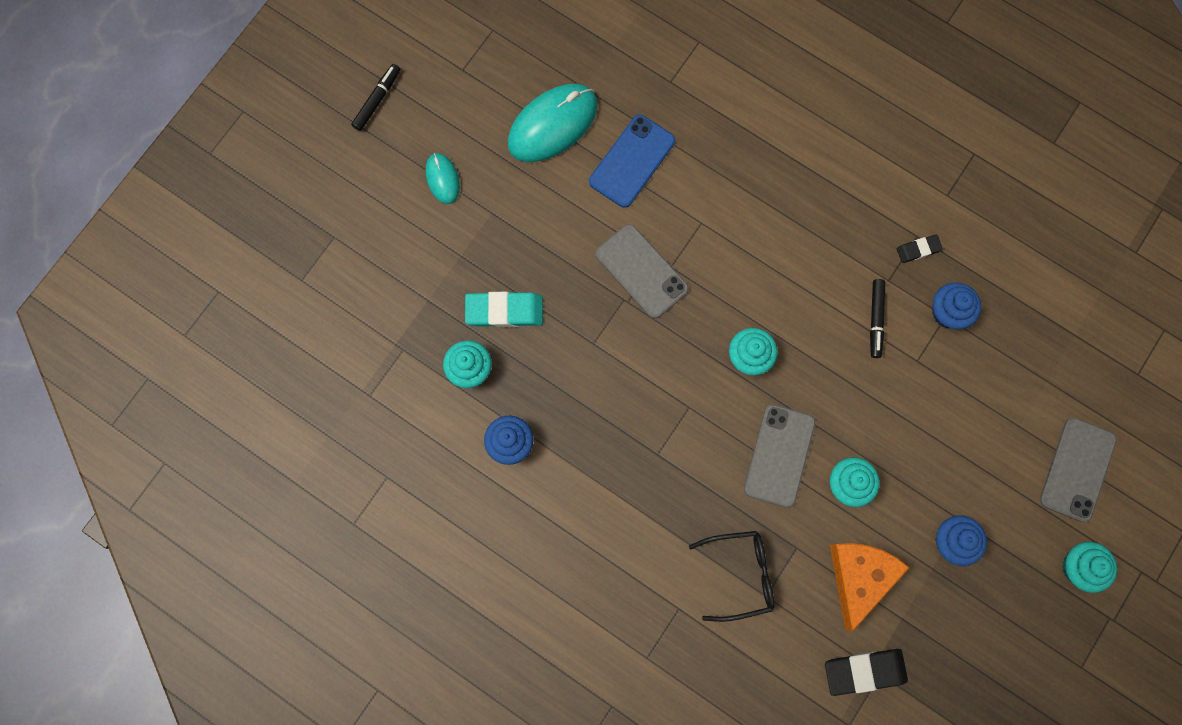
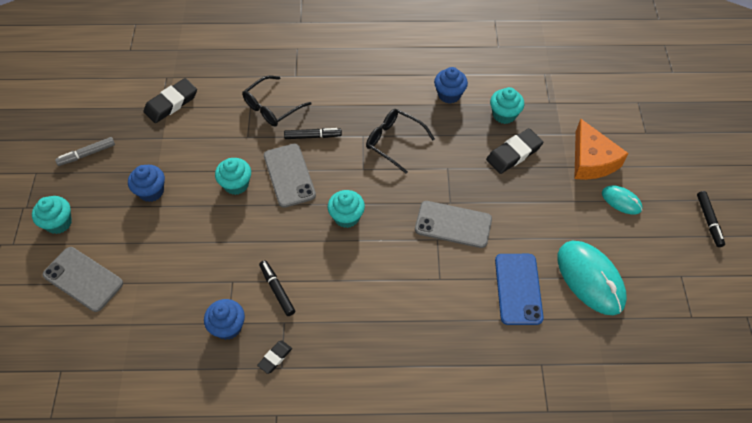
camera: 145 degrees right, 20 degrees down
turquoise eraser [465,292,543,327] -> black eraser [486,128,543,174]
turquoise mouse [508,84,598,162] -> turquoise mouse turned 45 degrees counterclockwise [558,241,627,315]
orange cheese [830,543,910,631] -> orange cheese moved to [574,119,629,180]
grey phone [1040,418,1117,522] -> grey phone turned 45 degrees counterclockwise [43,247,123,312]
none -> grey marker [55,137,115,166]
none -> black marker [284,128,342,139]
none -> black glasses [366,109,435,173]

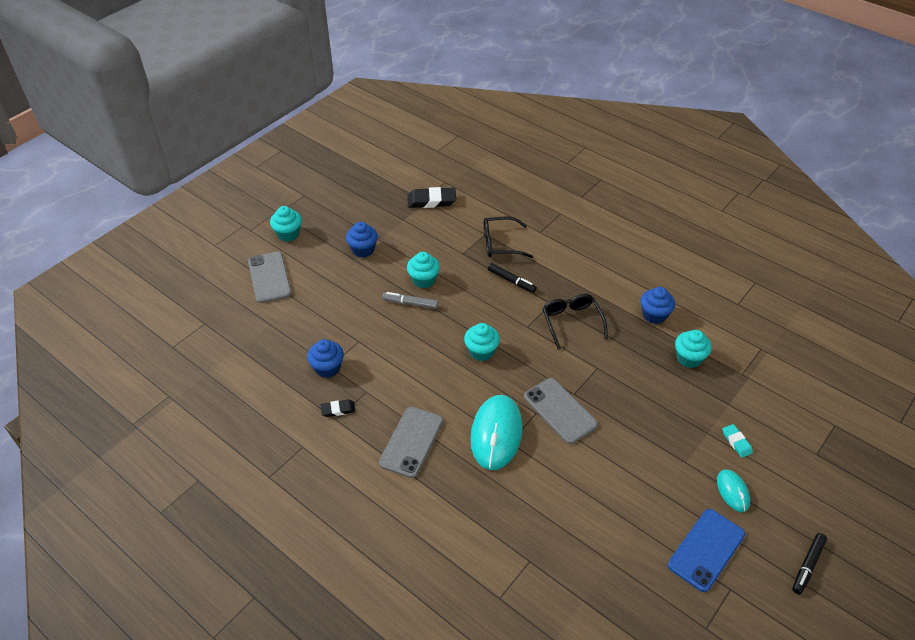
camera: 40 degrees right, 10 degrees down
grey marker [55,137,115,166] -> grey marker moved to [382,292,438,309]
black marker [259,260,295,316] -> none
grey phone [264,144,316,208] -> grey phone moved to [379,407,443,478]
black eraser [486,128,543,174] -> none
blue phone [495,254,544,325] -> blue phone moved to [668,509,745,592]
turquoise mouse [558,241,627,315] -> turquoise mouse moved to [470,395,522,470]
orange cheese [574,119,629,180] -> turquoise eraser [723,424,753,458]

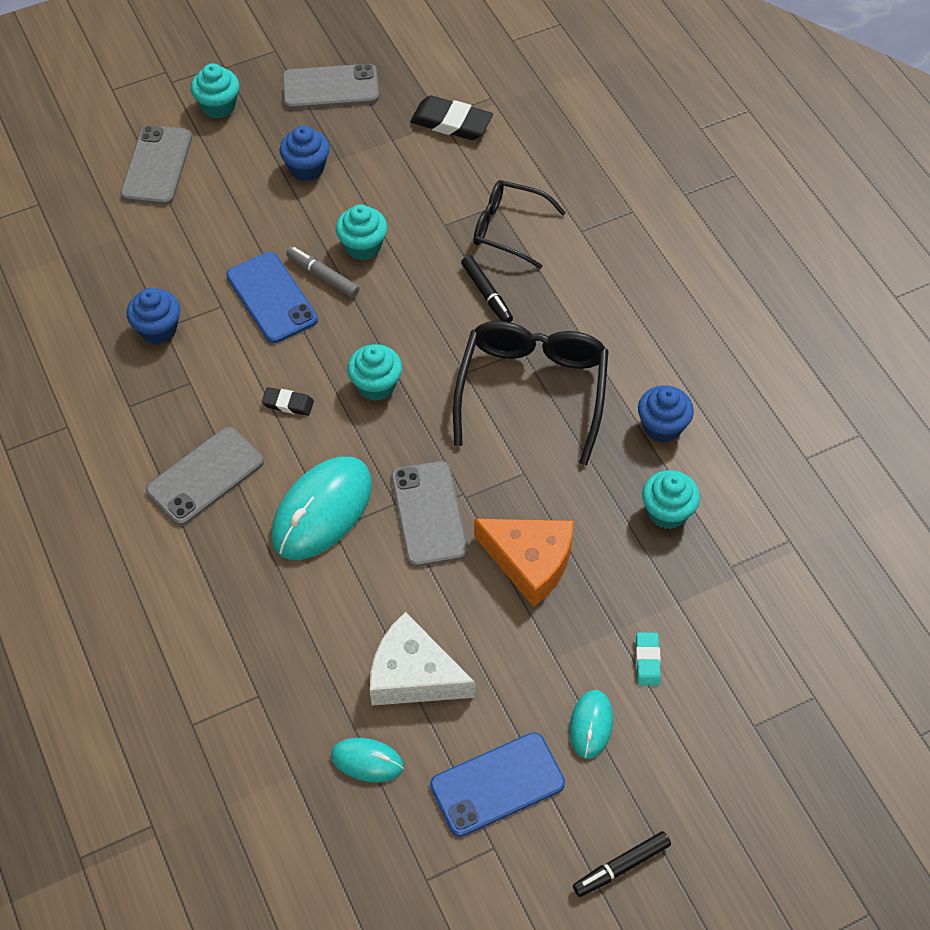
camera: 25 degrees right, 10 degrees up
black eraser [320,399,356,417] -> black eraser moved to [262,387,314,416]
black glasses [542,294,608,350] -> black glasses [453,321,609,466], size x1.60
none -> blue phone [226,252,318,343]
none -> grey phone [282,64,379,109]
none -> turquoise mouse [331,738,403,782]
none -> white cheese [370,612,475,706]
none -> orange cheese [474,519,574,607]

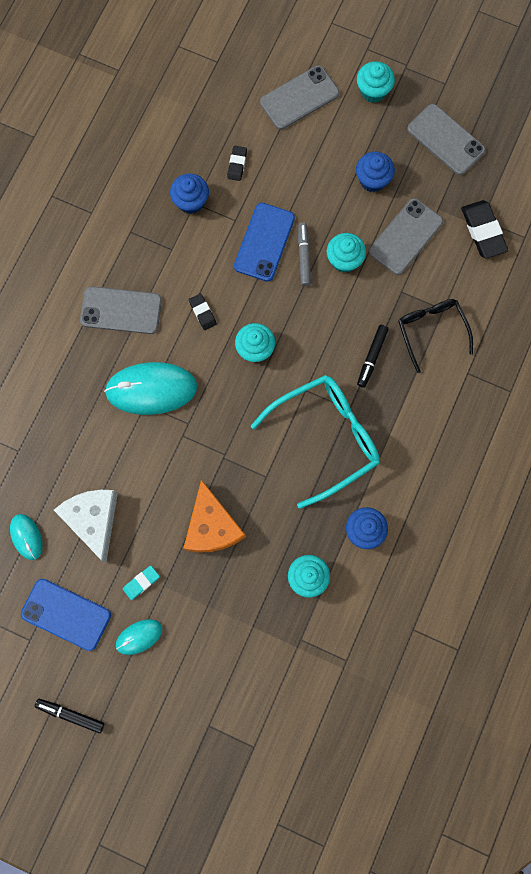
camera: 50 degrees right, 20 degrees up
grey phone [391,461,468,567] -> grey phone moved to [369,198,443,275]
black glasses [453,321,609,466] -> turquoise glasses [250,375,380,509]
turquoise eraser [636,632,661,686] -> turquoise eraser moved to [123,565,160,600]
none -> black eraser [227,146,247,181]

